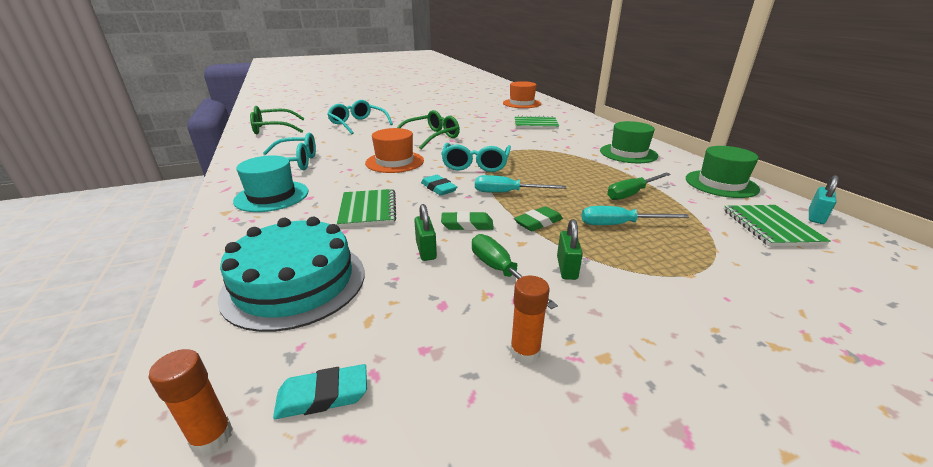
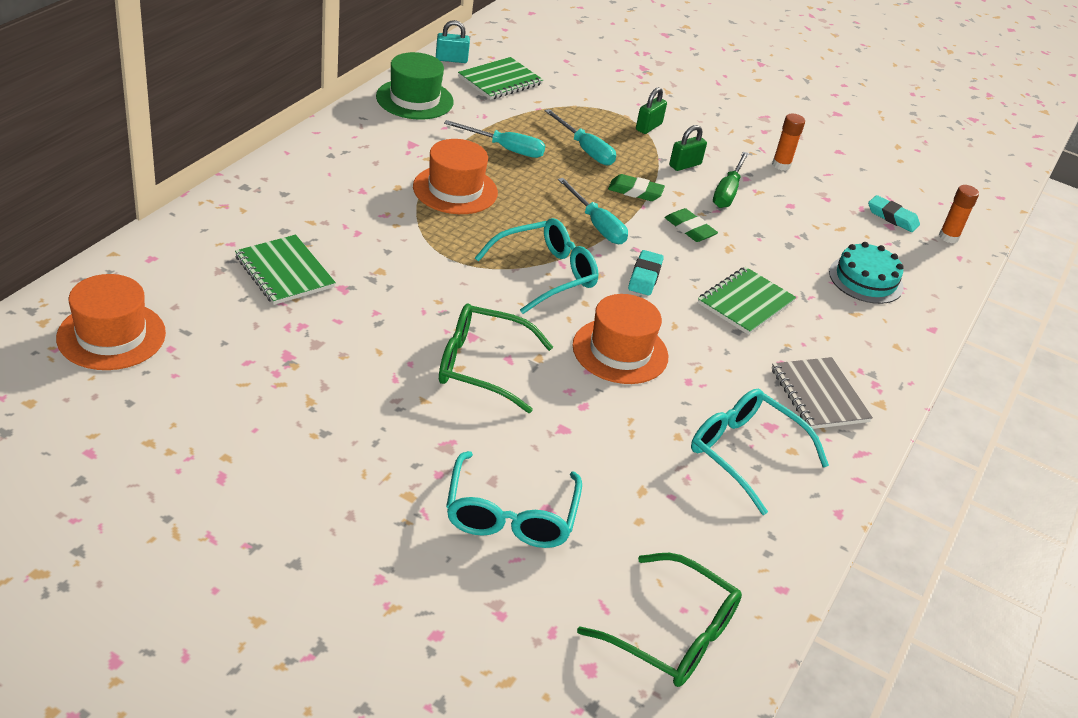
camera: 135 degrees left, 10 degrees up
turquoise cake [217,217,365,332] -> turquoise cake [829,242,904,304], size x0.63
turquoise hat [233,155,309,212] -> grey notebook [772,357,873,429]
green padlock [414,204,437,261] -> green padlock moved to [636,87,667,134]
green hat [600,121,658,163] -> none
green screwdriver [607,172,671,200] -> turquoise screwdriver [444,120,546,158]
none -> orange hat [413,139,498,214]

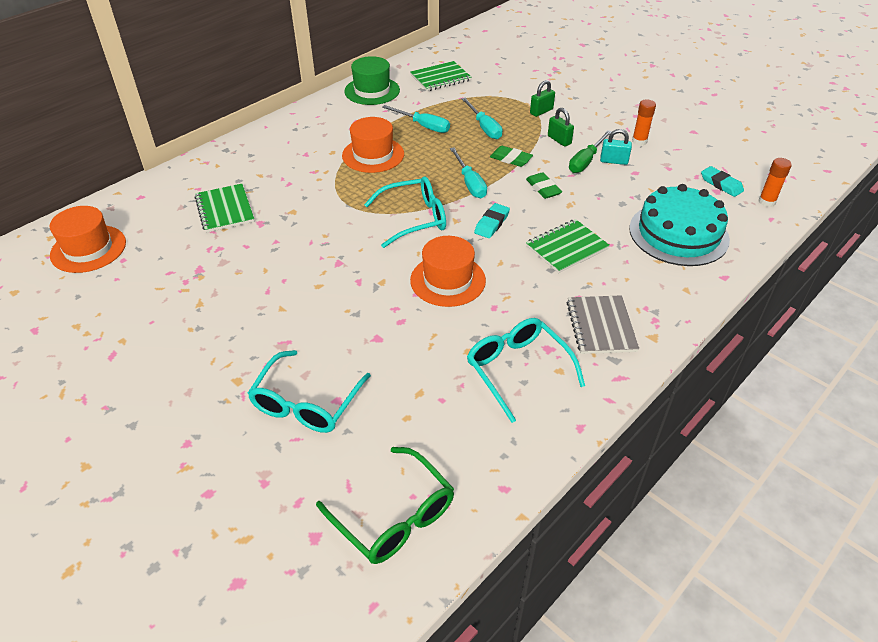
camera: 20 degrees right, 5 degrees up
turquoise padlock [436,20,470,63] -> turquoise padlock moved to [600,129,632,165]
green glasses [439,303,553,413] -> none
green padlock [669,125,707,171] -> green padlock turned 75 degrees clockwise [548,108,574,147]
turquoise cake [829,242,904,304] -> turquoise cake [629,184,730,266], size x1.60

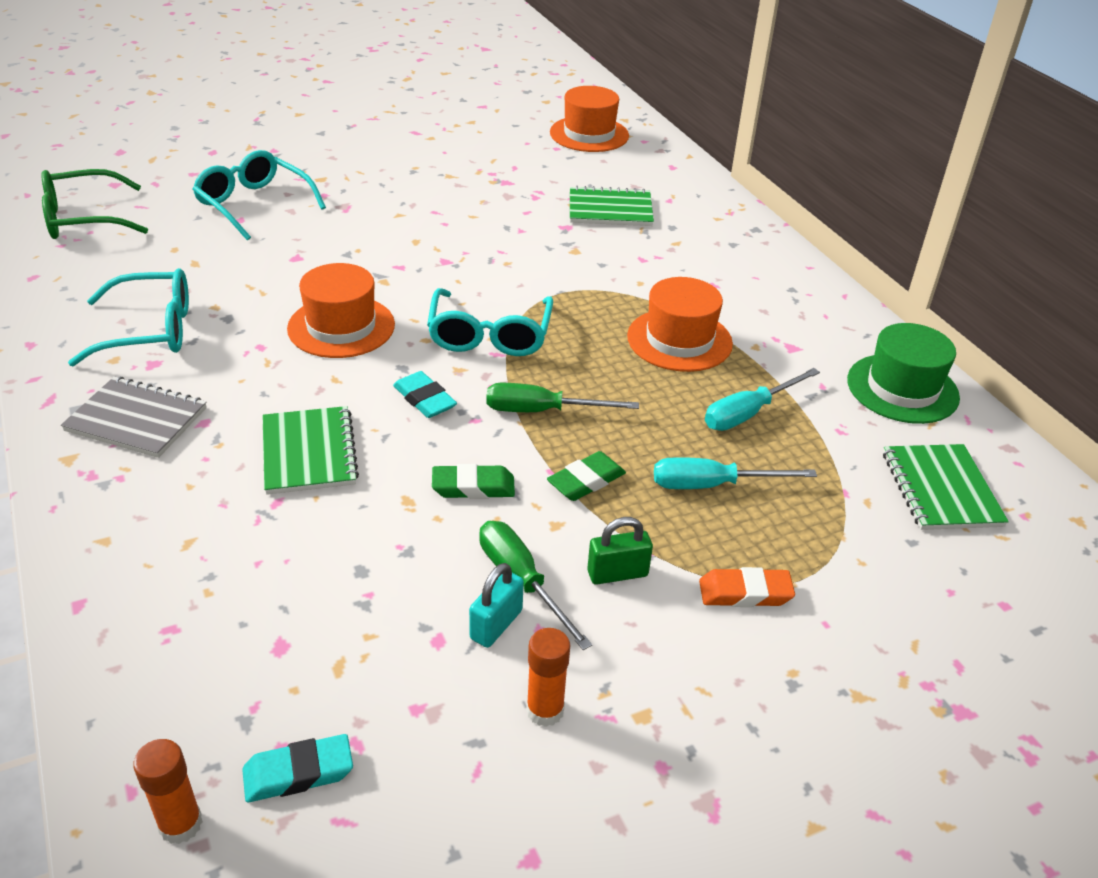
camera: 110 degrees right, 5 degrees down
turquoise screwdriver [450,148,487,198] -> green screwdriver [486,383,639,412]
green padlock [530,80,555,117] -> orange eraser [699,567,795,607]
turquoise cake [629,184,730,266] -> none

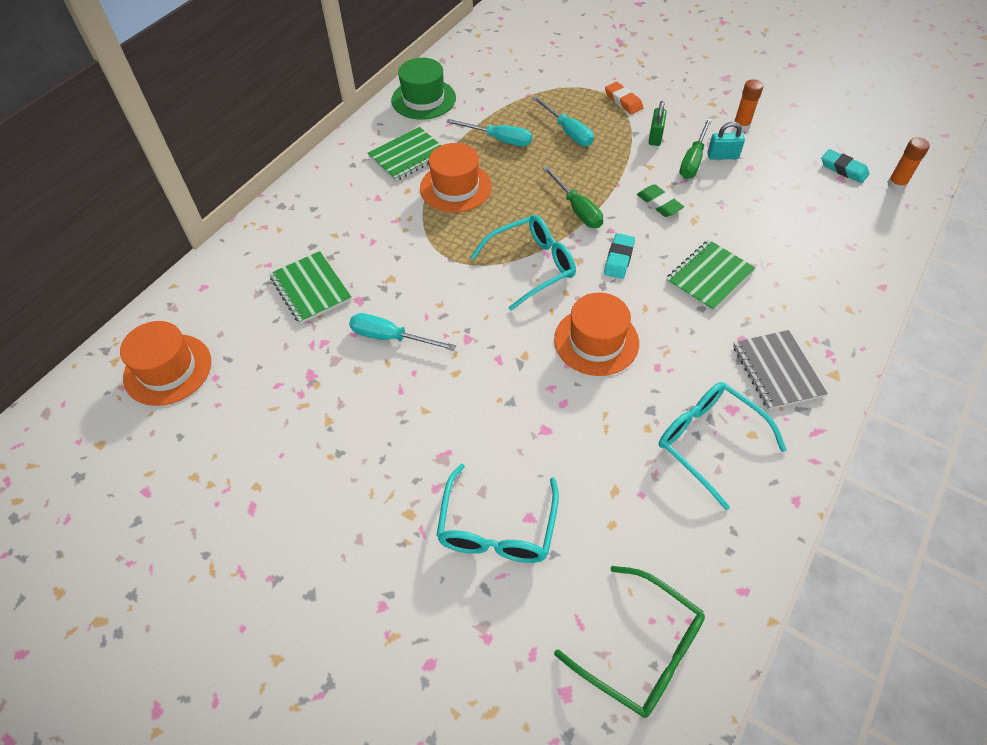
camera: 120 degrees left, 15 degrees up
green eraser [547,451,626,501] -> none
green padlock [587,517,653,585] -> green padlock turned 60 degrees clockwise [649,101,667,146]
green notebook [883,444,1009,530] -> green notebook moved to [368,127,442,181]
none -> turquoise screwdriver [349,313,456,351]

